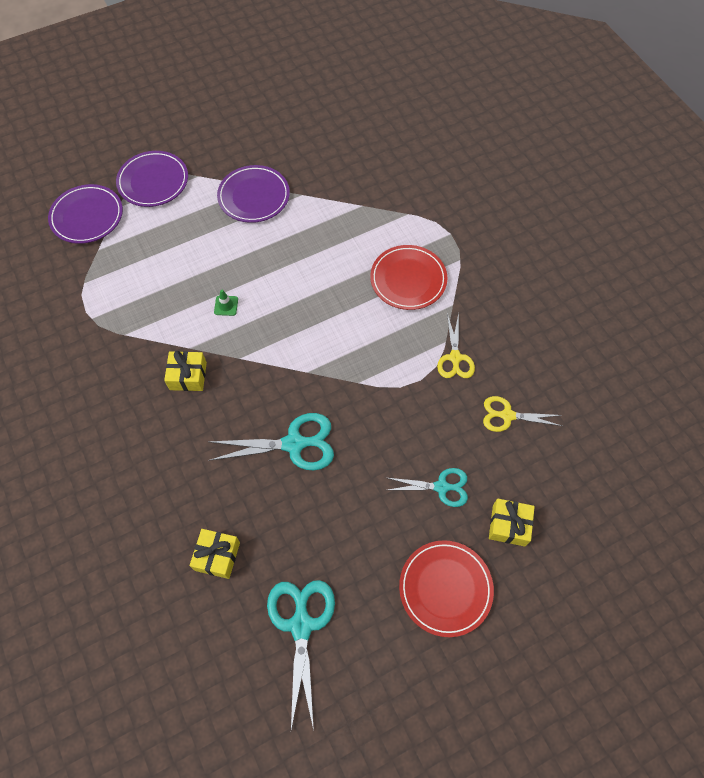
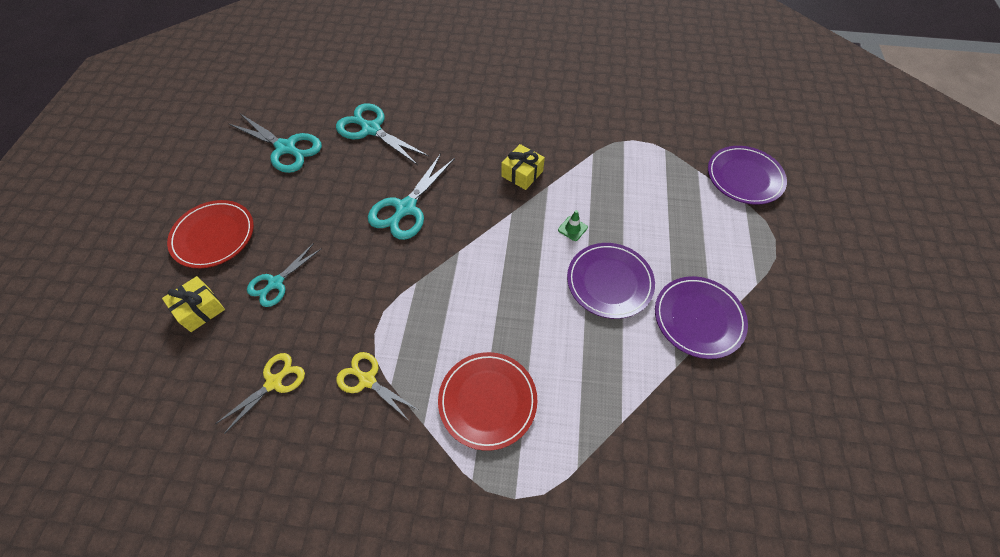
camera: 125 degrees right, 5 degrees down
purple plate [116,151,188,207] -> purple plate moved to [567,243,655,319]
yellow gift [190,529,240,579] -> turquoise scissors [336,103,429,165]

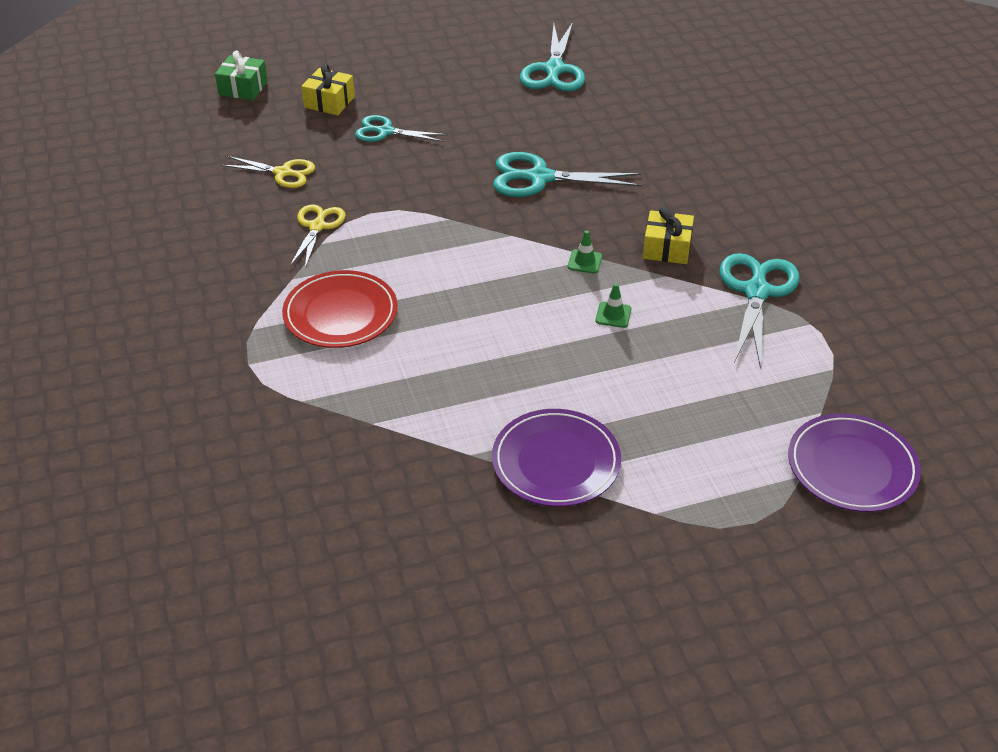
camera: 65 degrees right, 15 degrees down
red plate [167,200,254,268] -> none
turquoise scissors [336,103,429,165] -> turquoise scissors moved to [720,253,800,369]
purple plate [567,243,655,319] -> none
none -> green gift [215,51,268,100]
none -> green traffic cone [568,230,602,273]

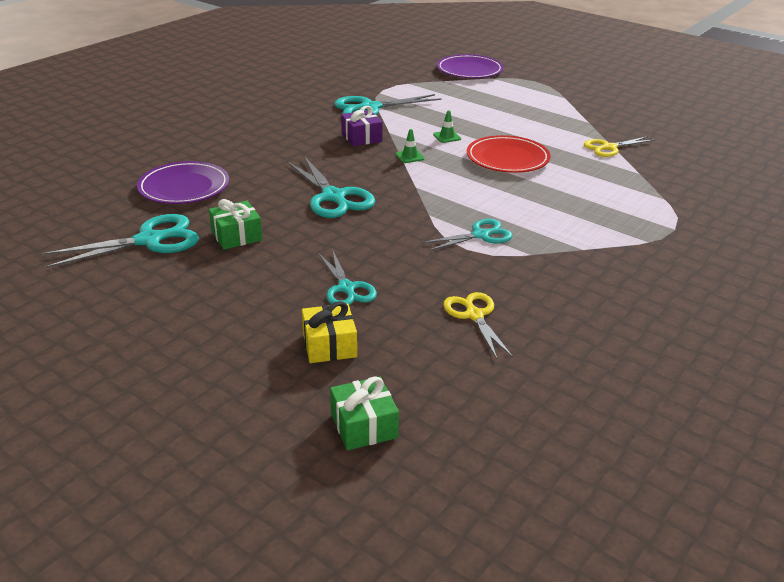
camera: 125 degrees left, 10 degrees down
red plate [282,270,398,348] -> red plate moved to [467,135,551,173]
yellow scissors [290,204,346,268] -> yellow scissors moved to [584,136,655,157]
purple plate [492,409,621,507] -> purple plate moved to [137,161,229,204]
yellow gift [643,207,694,264] -> purple gift [341,106,383,146]
none -> green gift [209,199,263,250]
none -> turquoise scissors [422,219,513,251]

